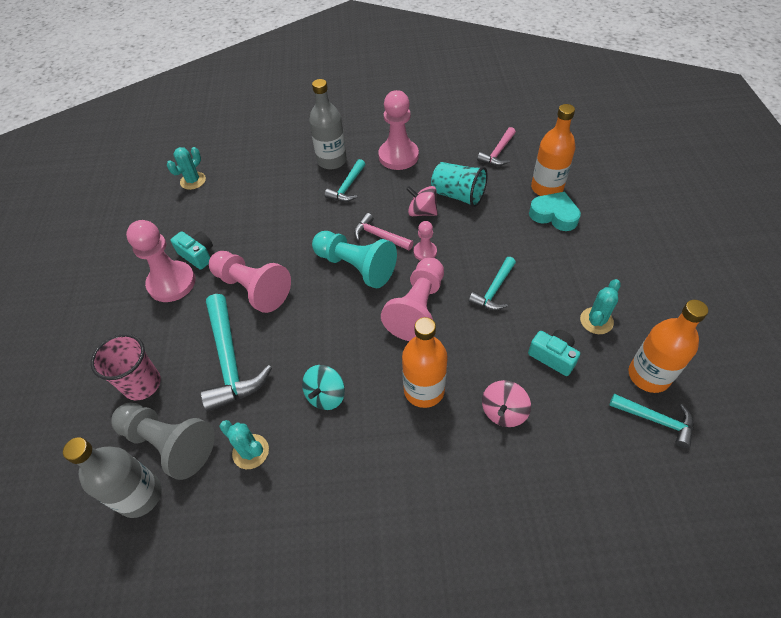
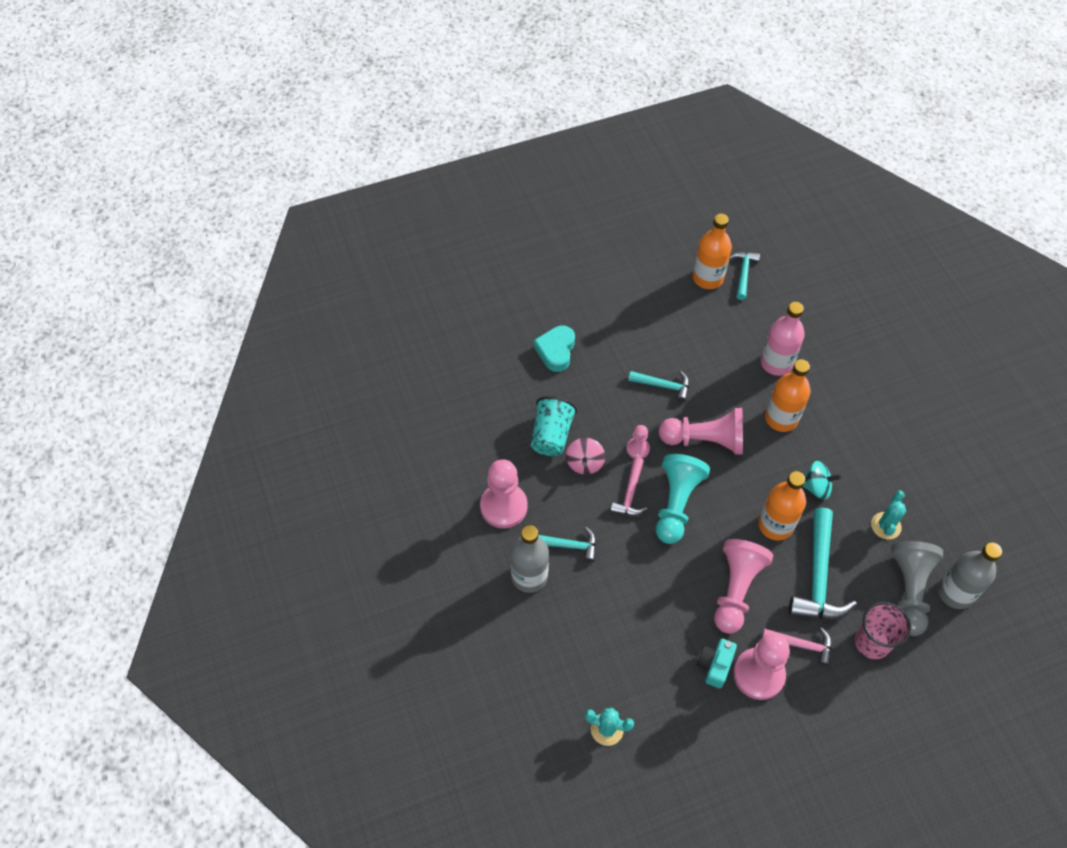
camera: 110 degrees left, 5 degrees up
turquoise hammer [201,294,272,412] -> turquoise hammer turned 135 degrees clockwise [789,507,857,619]
pink hammer [477,127,516,166] -> pink hammer moved to [762,627,832,666]
pink spinning top [482,380,531,427] -> pink bottle [761,302,805,376]
turquoise camera [528,330,580,376] -> none
orange bottle [531,104,575,196] -> orange bottle moved to [758,471,806,541]
turquoise cactus [580,279,621,334] -> none

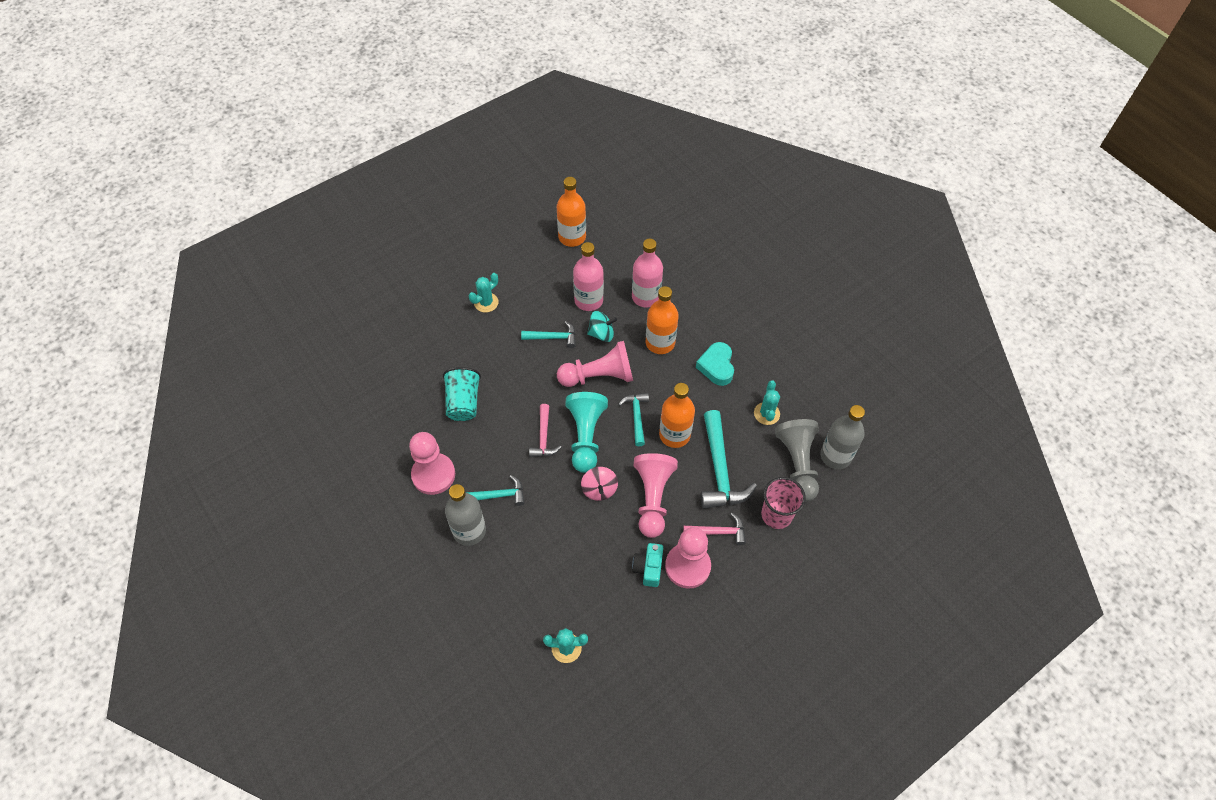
camera: 15 degrees left, 0 degrees up
turquoise heart [534,326,575,372] -> turquoise heart moved to [696,342,734,386]
pink spinning top [566,438,605,475] -> pink spinning top moved to [581,467,618,501]
pink pawn [626,425,650,459] -> none
turquoise hammer [729,252,760,300] -> turquoise hammer moved to [618,393,649,446]
turquoise spinning top [803,461,841,500] -> turquoise spinning top moved to [587,311,617,342]
none -> turquoise cactus [469,273,499,313]
none -> pink bottle [573,242,604,311]

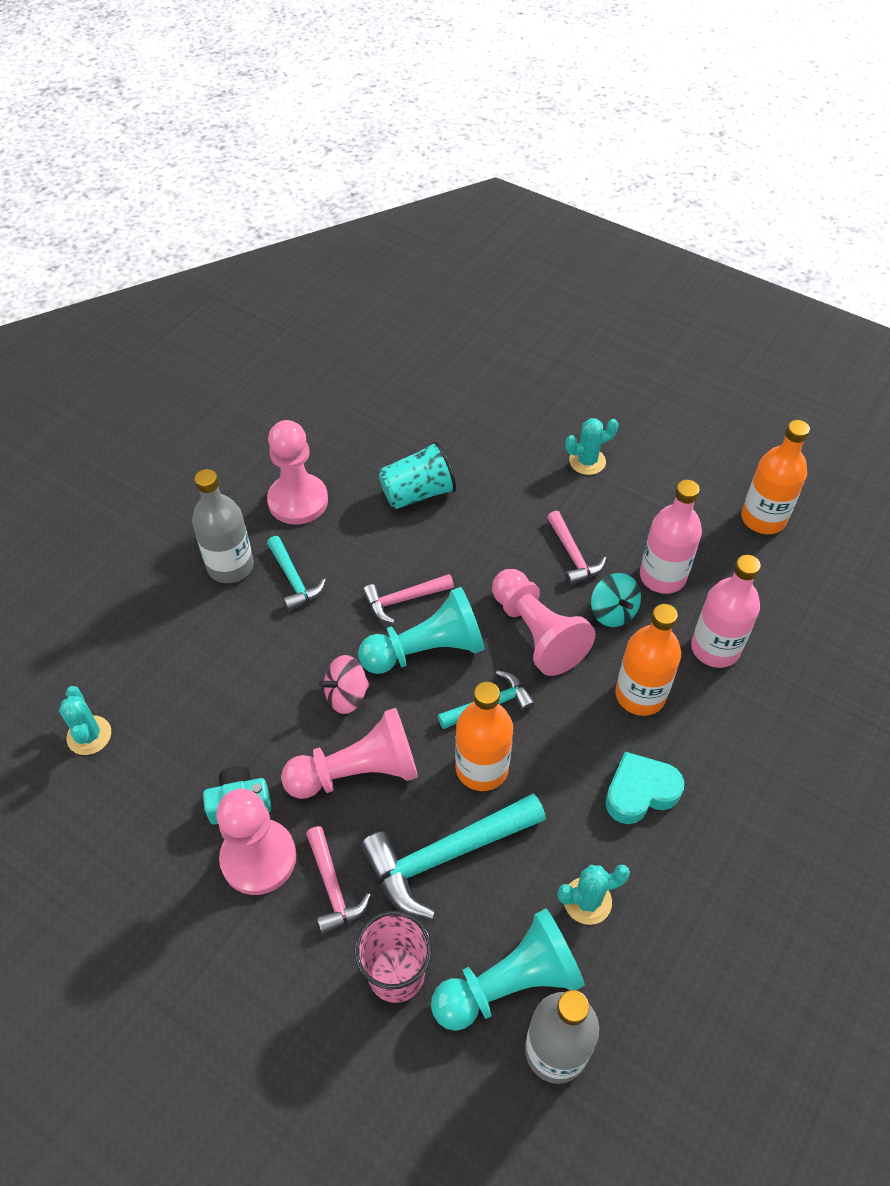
camera: 70 degrees right, 5 degrees down
turquoise cactus [469,273,499,313] -> turquoise cactus turned 45 degrees counterclockwise [565,418,619,475]
turquoise hammer [521,321,576,348] -> pink hammer [547,511,607,585]
grey pawn [775,419,819,501] -> turquoise pawn [431,909,585,1031]

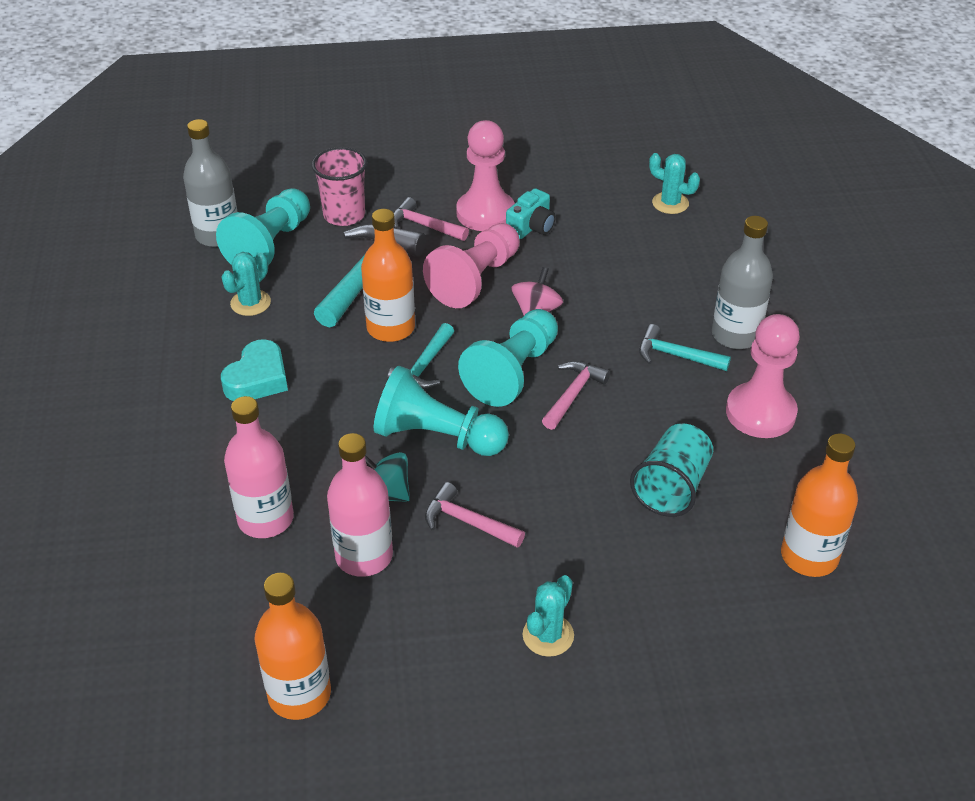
camera: 140 degrees right, 10 degrees down
pink pawn [492,569,595,676] -> turquoise pawn [374,366,509,456]
orange bottle [615,604,681,716] -> orange bottle moved to [781,433,858,577]

